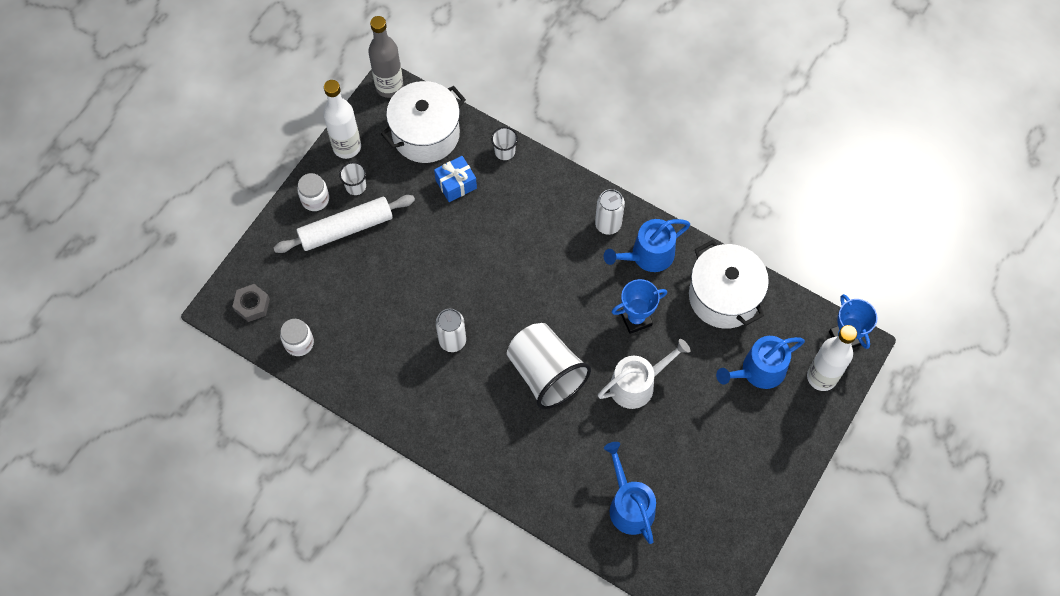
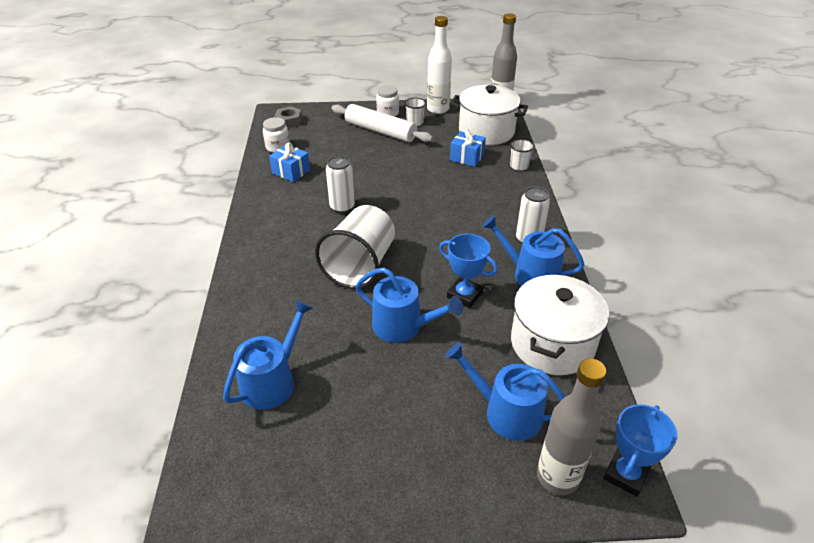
camera: 55 degrees right, 25 degrees down
white watering can [598,339,690,409] -> blue watering can [356,267,463,343]
white bottle [807,325,857,391] -> grey bottle [537,358,606,495]
none -> blue gift [269,142,310,182]

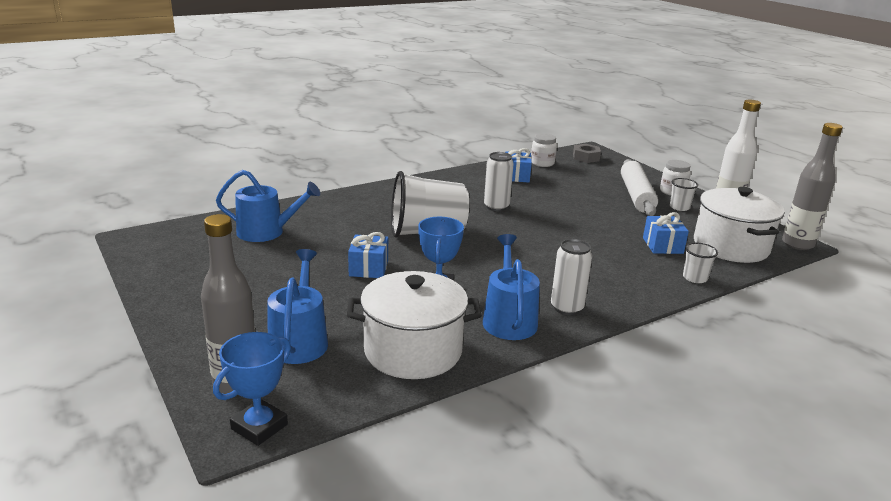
camera: 60 degrees right, 15 degrees down
blue watering can [356,267,463,343] -> blue gift [348,232,388,278]
blue trophy [603,404,677,497] -> blue trophy turned 60 degrees counterclockwise [213,332,291,446]

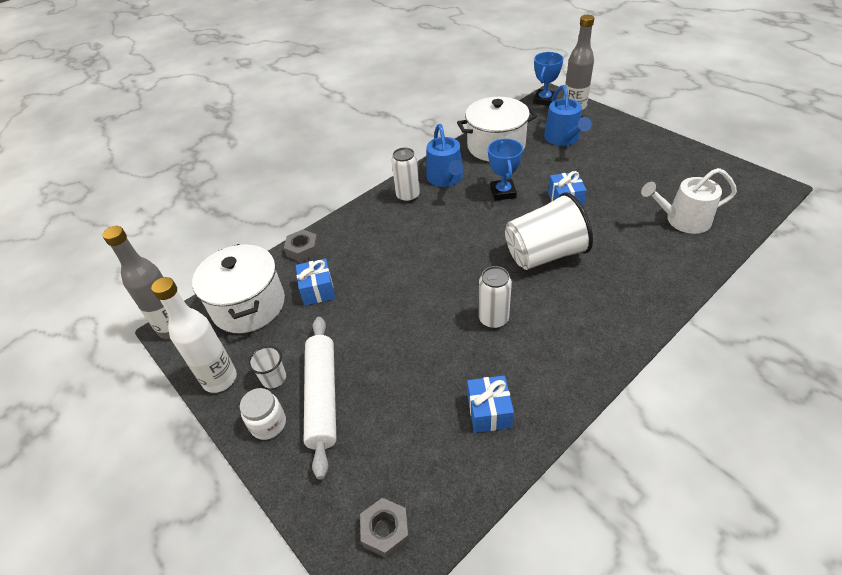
camera: 175 degrees right, 20 degrees up
blue watering can [216,170,320,242] -> white watering can [641,168,737,234]
white jar [531,133,557,167] -> none
white cup [683,242,718,283] -> grey nut [284,229,319,262]

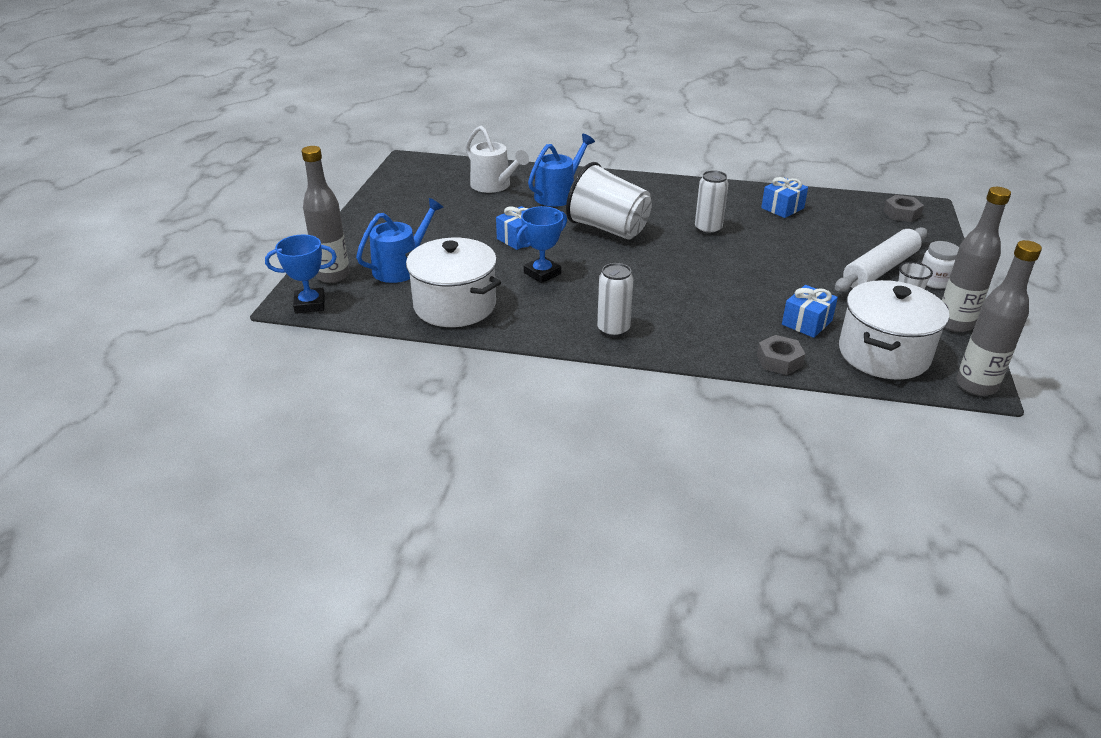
camera: 130 degrees left, 10 degrees down
white bottle [151,277,237,393] -> grey bottle [942,187,1011,332]
blue watering can [427,124,464,187] -> blue watering can moved to [528,134,595,207]

